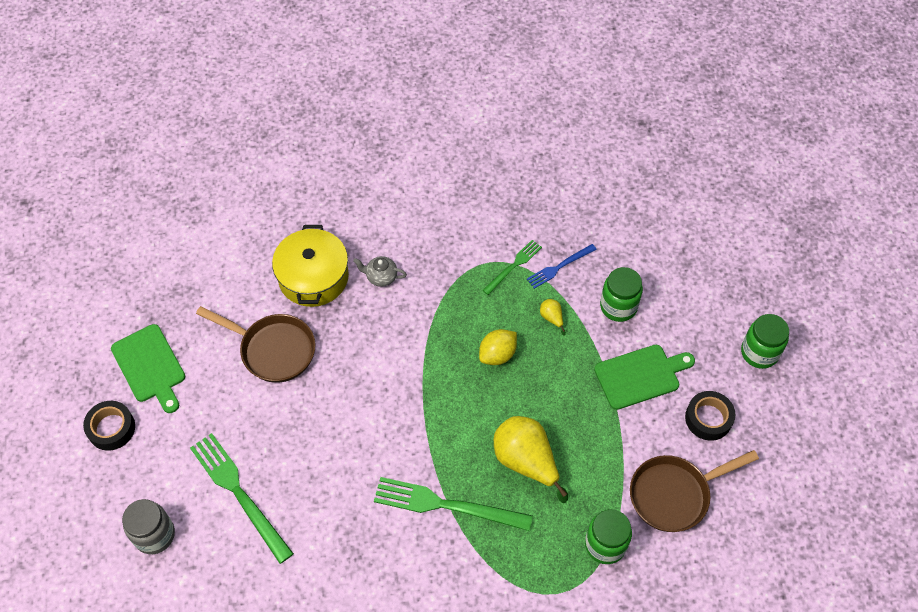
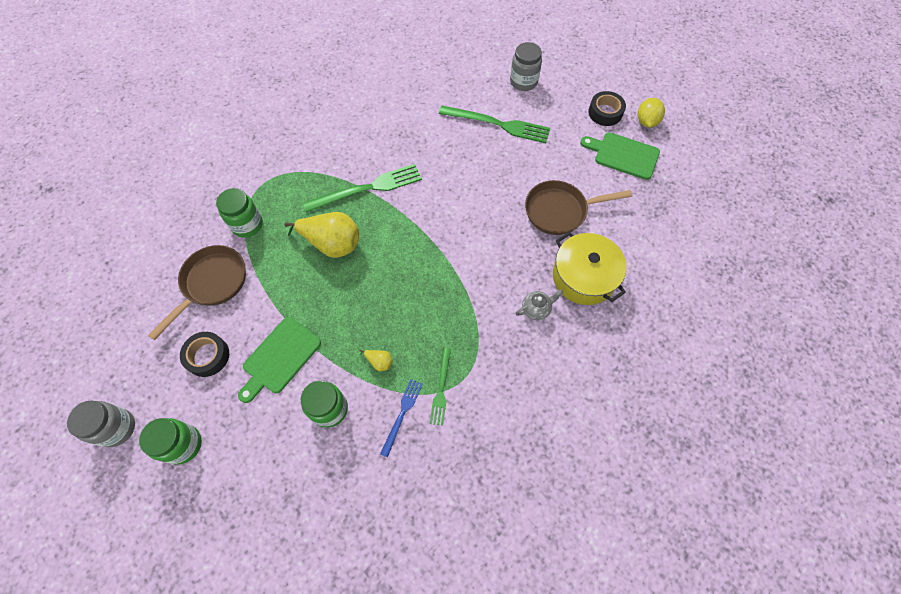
camera: 145 degrees right, 5 degrees up
yellow lemon [479,329,517,365] -> yellow lemon moved to [638,98,665,128]
none -> grey jar [67,401,135,447]

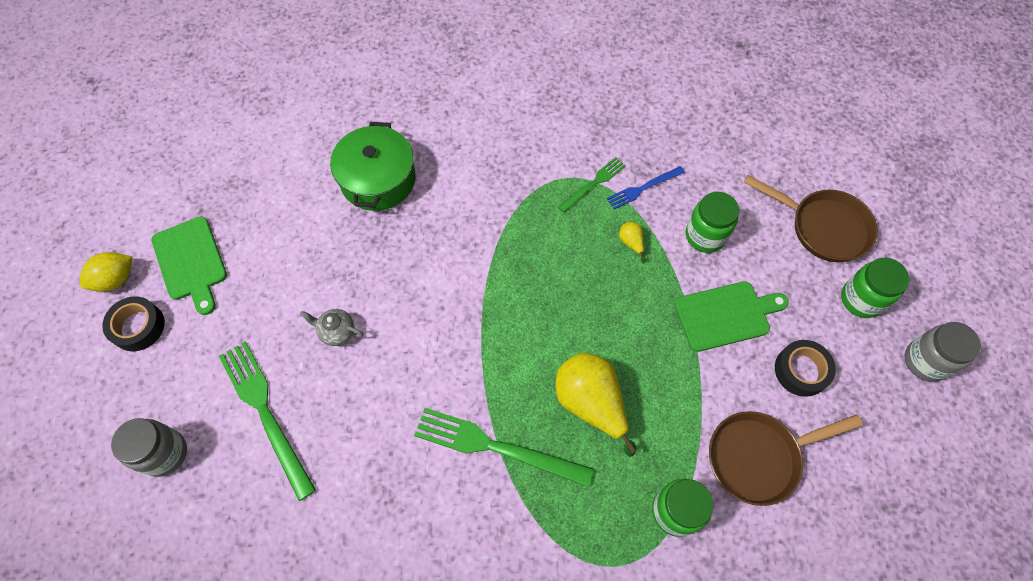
camera: 140 degrees left, 0 degrees up
grey teapot [515,290,563,320] -> grey teapot moved to [300,309,364,346]
brown pan [525,180,632,235] -> brown pan moved to [744,175,878,262]
yellow pot [553,232,627,305] -> green pot [330,122,416,211]

